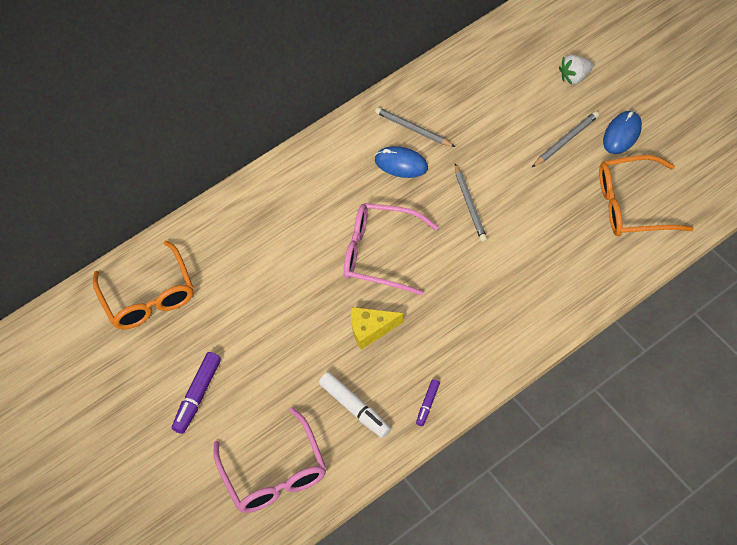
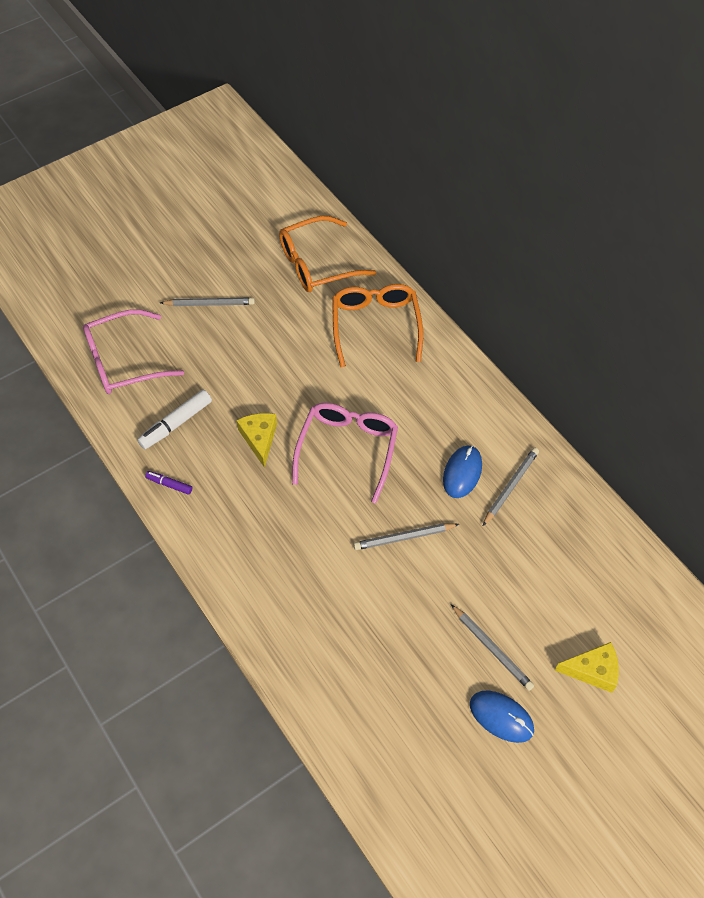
camera: 85 degrees right, 0 degrees up
purple marker [172,352,221,434] -> grey pencil [160,298,255,306]
white strawberry [559,55,593,85] -> yellow cheese [555,642,619,693]
orange glasses [599,155,694,236] -> orange glasses moved to [332,284,423,367]

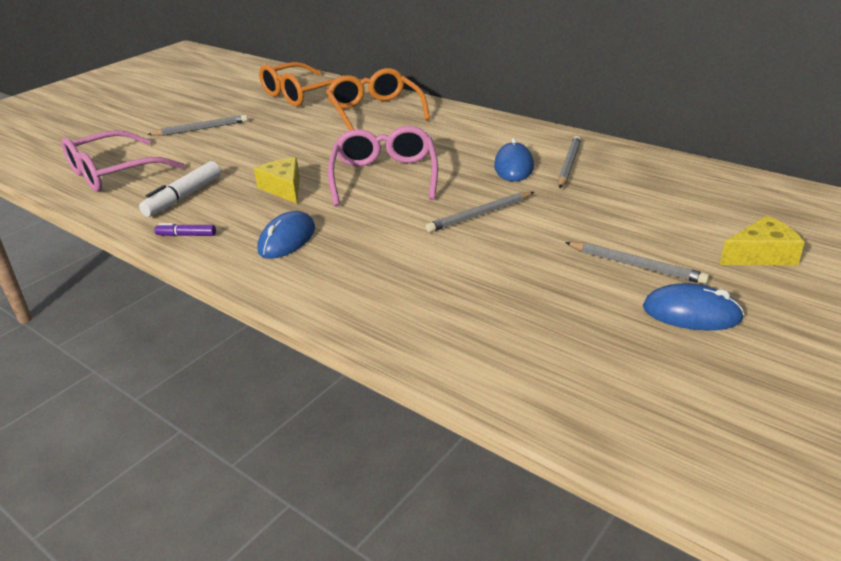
camera: 15 degrees left, 25 degrees down
none -> blue mouse [258,211,315,259]

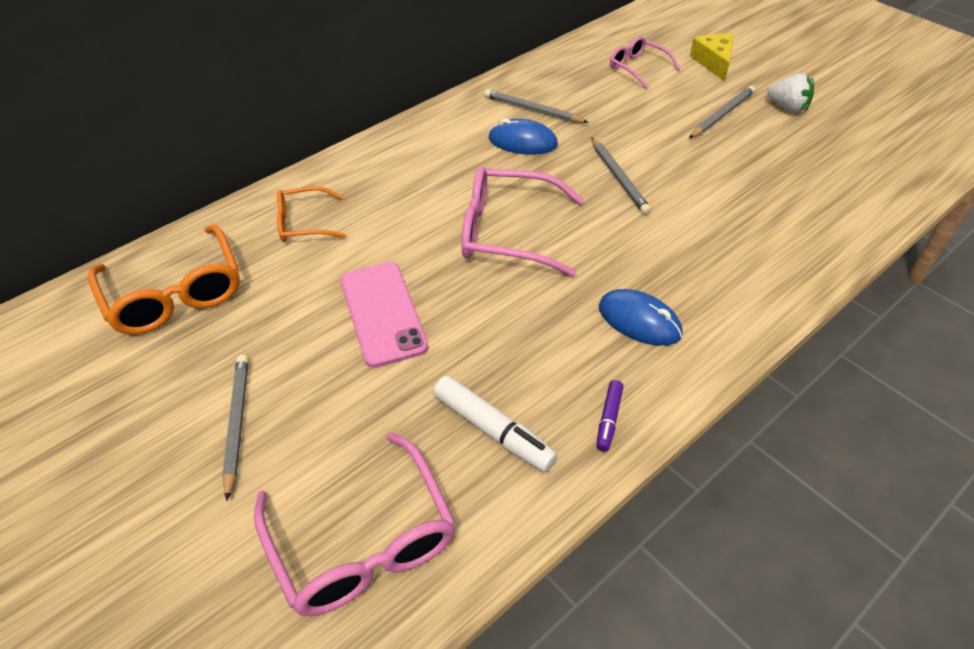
camera: 80 degrees left, 15 degrees up
yellow cheese [254,157,300,204] -> none
orange glasses [326,68,430,130] -> orange glasses [277,186,346,242], size x0.58
blue mouse [643,283,744,330] -> white strawberry [767,73,814,113]
none -> pink phone [340,262,429,368]
none -> pink glasses [610,36,680,90]

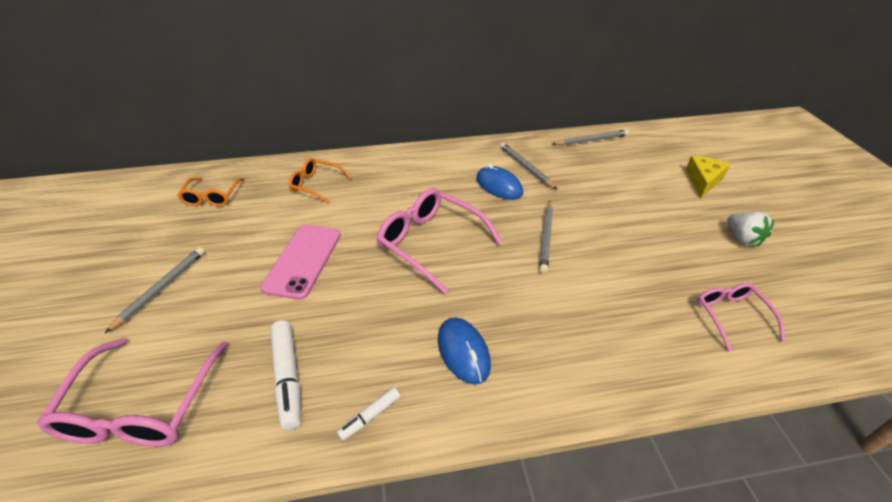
camera: 30 degrees right, 5 degrees down
orange glasses [88,225,240,335] -> orange glasses [177,177,244,206], size x0.58
purple marker [596,380,624,452] -> white marker [337,387,400,441]
pink glasses [610,36,680,90] -> pink glasses moved to [697,283,785,351]
grey pencil [689,86,755,138] -> grey pencil moved to [552,129,629,145]

